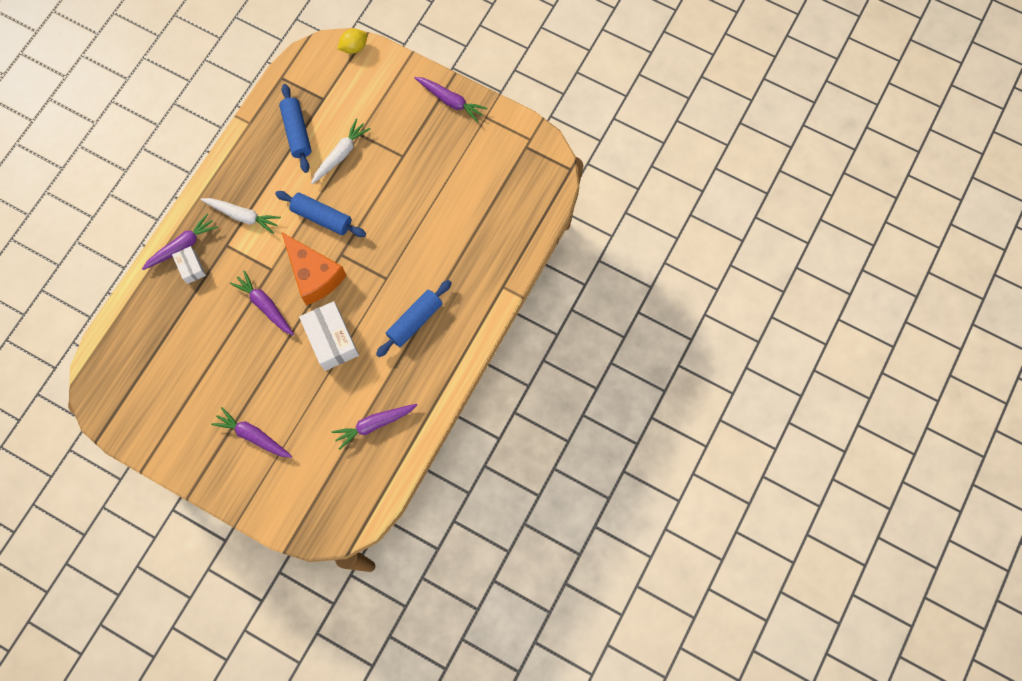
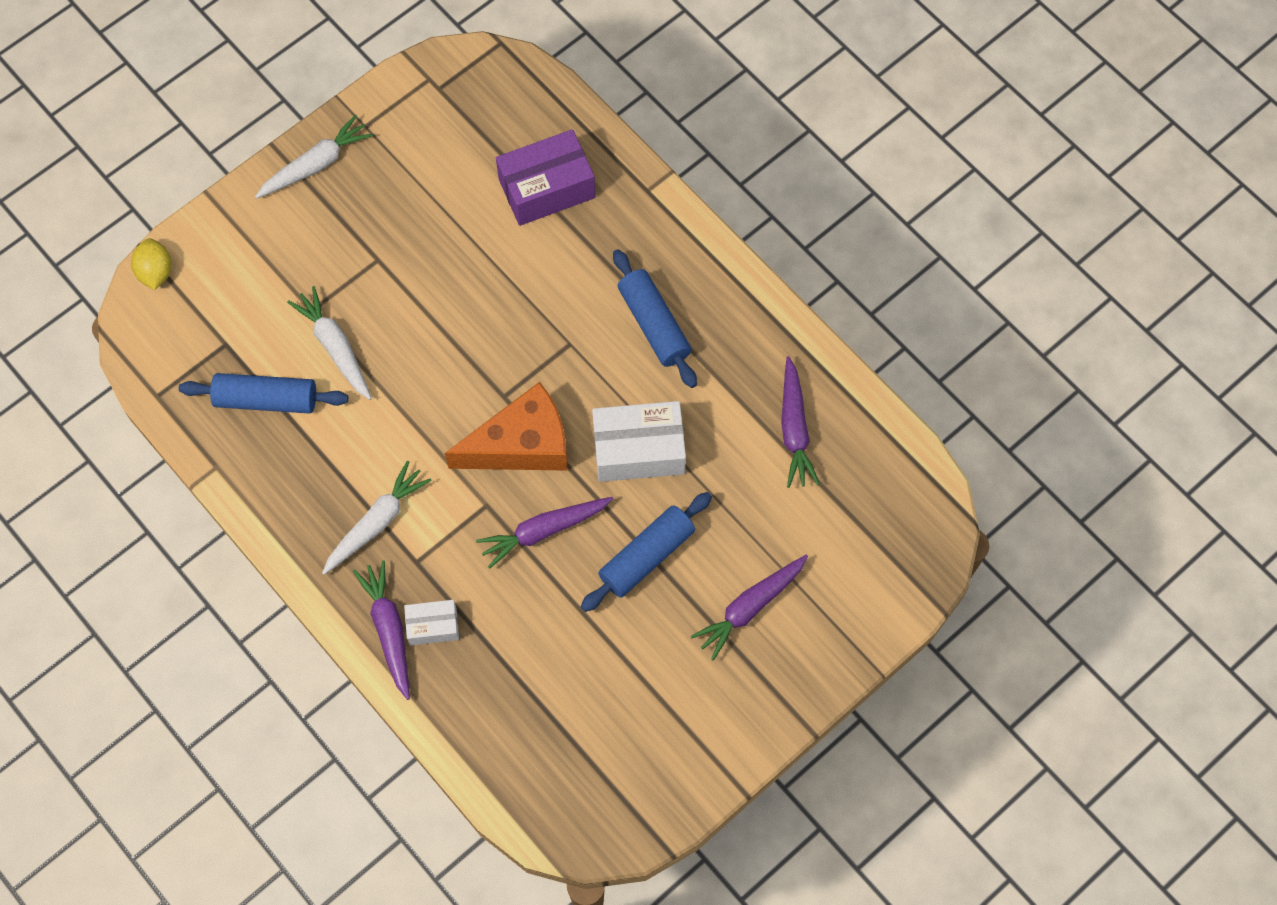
camera: 70 degrees left, 5 degrees down
blue rolling pin [275,191,366,237] -> blue rolling pin moved to [581,492,712,612]
purple carrot [415,77,487,123] -> white carrot [255,114,373,199]
none -> purple box [496,129,595,226]

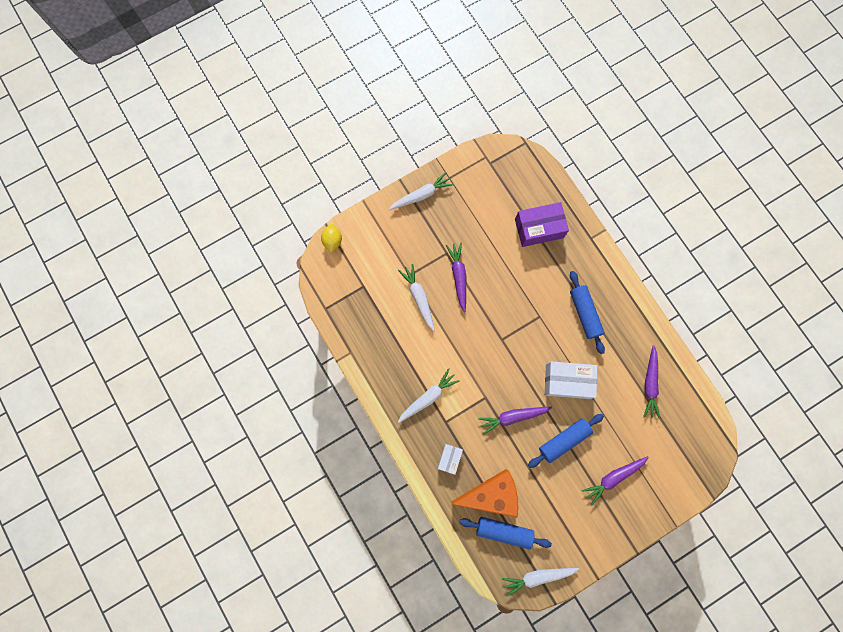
camera: 10 degrees right, 10 degrees up
blue rolling pin [179,373,348,413] -> blue rolling pin moved to [459,517,552,550]
purple carrot [353,560,410,700] -> purple carrot moved to [446,243,466,312]
white box [404,600,459,646] -> white box turned 75 degrees counterclockwise [438,444,463,475]
orange cheese [445,382,568,471] -> orange cheese moved to [451,469,518,518]
none -> white carrot [502,568,579,597]

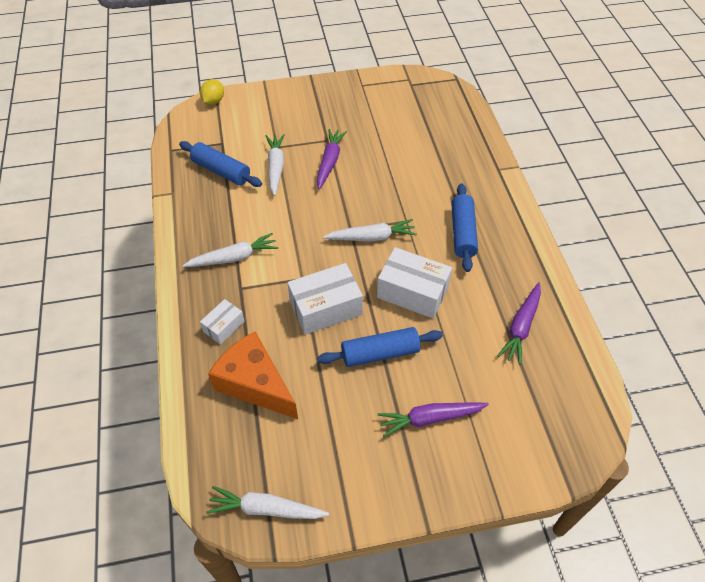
camera: 20 degrees right, 25 degrees down
white carrot [389,172,454,210] -> white carrot moved to [323,219,417,241]
orange cheese [451,469,518,518] -> orange cheese turned 150 degrees counterclockwise [208,331,298,419]
blue rolling pin [459,517,552,550] -> blue rolling pin moved to [179,141,262,187]
purple carrot [478,407,552,435] -> white box [287,263,363,335]
purple box [515,202,569,247] -> none

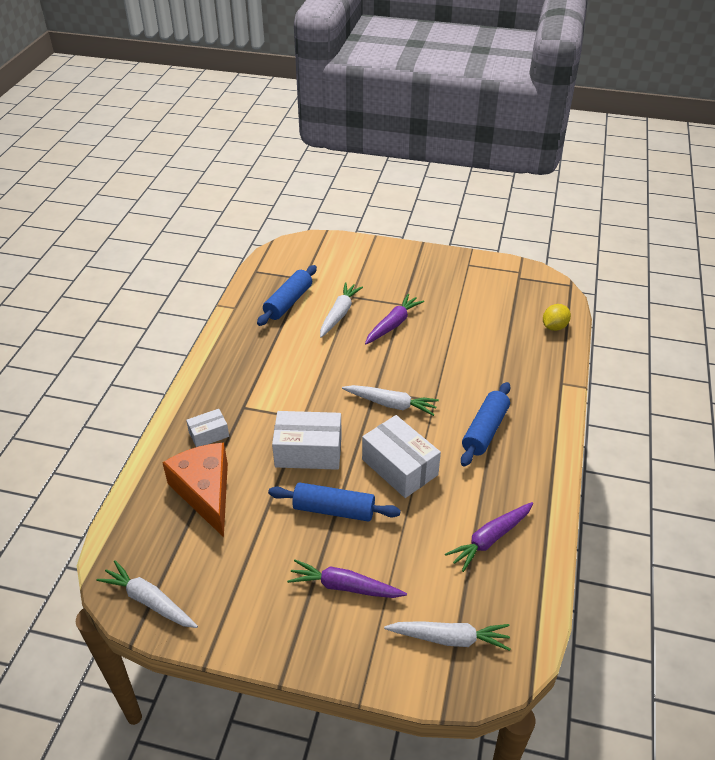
camera: 25 degrees right, 10 degrees down
blue rolling pin [179,141,262,187] -> blue rolling pin turned 60 degrees clockwise [257,265,317,326]
white carrot [182,233,278,267] -> white carrot moved to [384,621,511,651]
yellow lemon [200,79,224,105] -> yellow lemon moved to [543,304,571,331]

